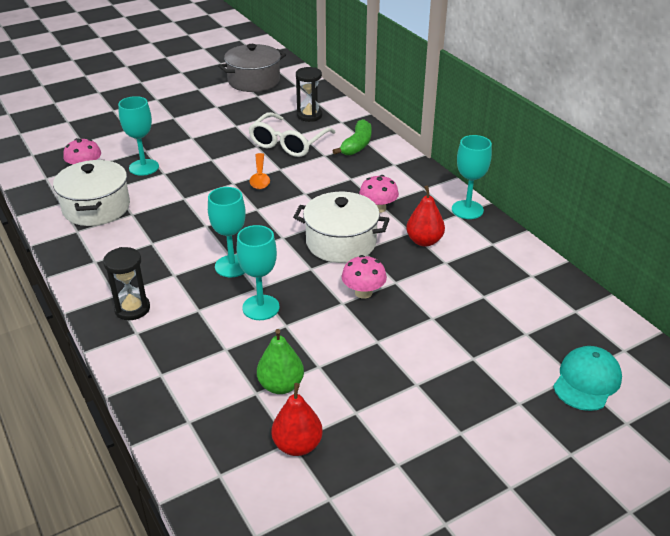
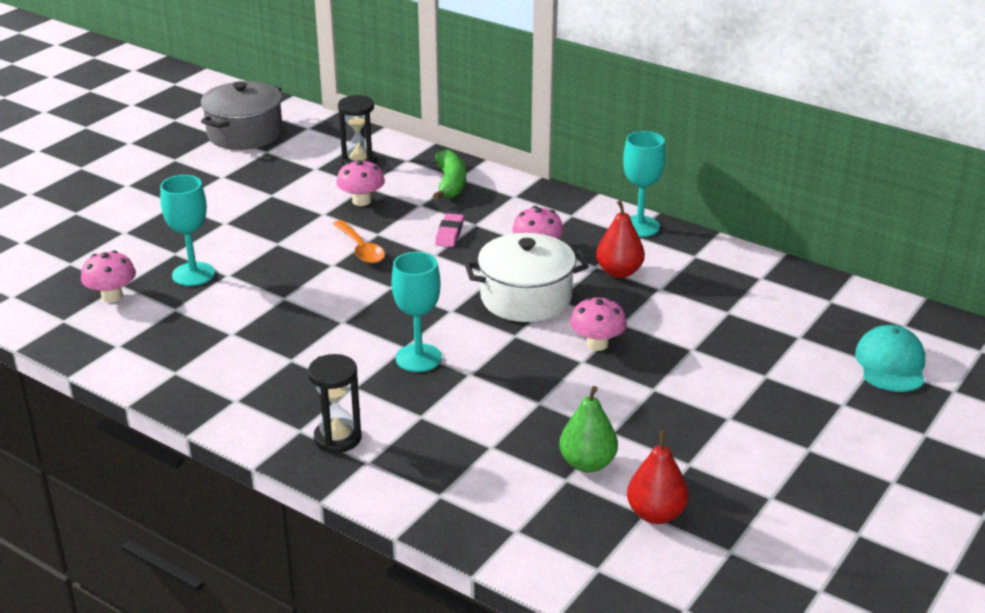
camera: 25 degrees left, 5 degrees down
white pot [53,160,130,226] -> none
turquoise goblet [237,225,280,320] -> none
white glasses [248,112,336,157] -> pink mushroom [336,159,385,206]
none -> pink eraser [435,213,464,247]

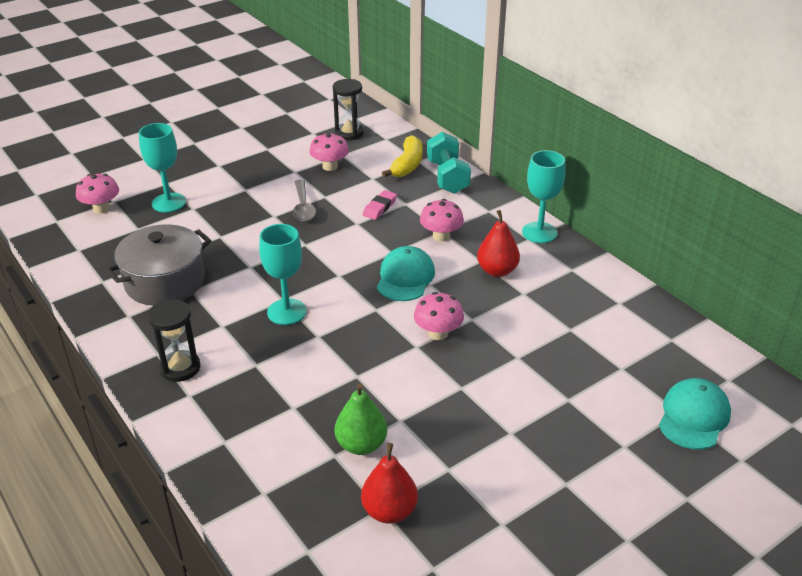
camera: 20 degrees right, 5 degrees up
grey pot [201,81,283,150] -> grey pot moved to [105,225,212,306]
orange spoon [333,220,385,263] -> grey spoon [293,180,316,222]
green banana [433,149,466,200] -> yellow banana [382,135,423,177]
white pot [465,233,589,322] -> turquoise cap [377,246,435,301]
none -> turquoise dumbbell [427,132,471,194]

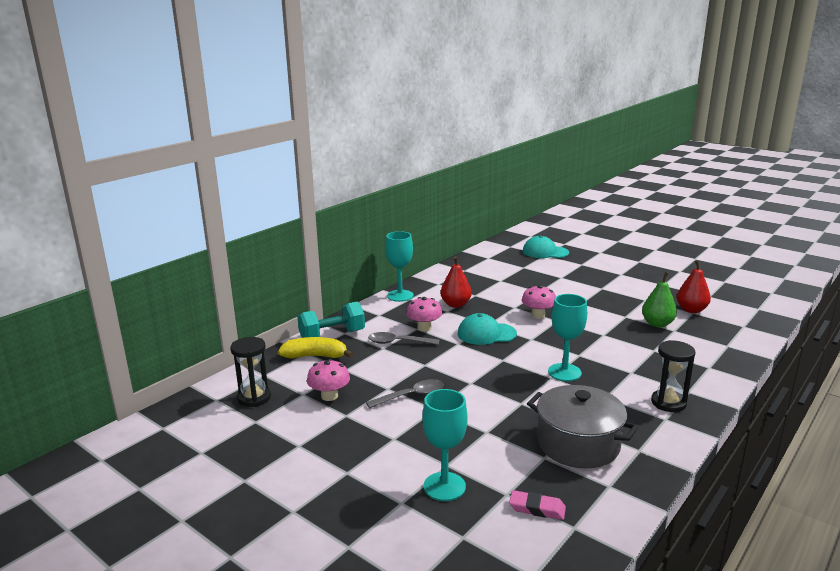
camera: 105 degrees left, 15 degrees down
pink mushroom [76,174,119,214] -> none
pink eraser [362,190,397,220] -> pink eraser moved to [509,490,566,520]
none -> grey spoon [368,332,439,345]

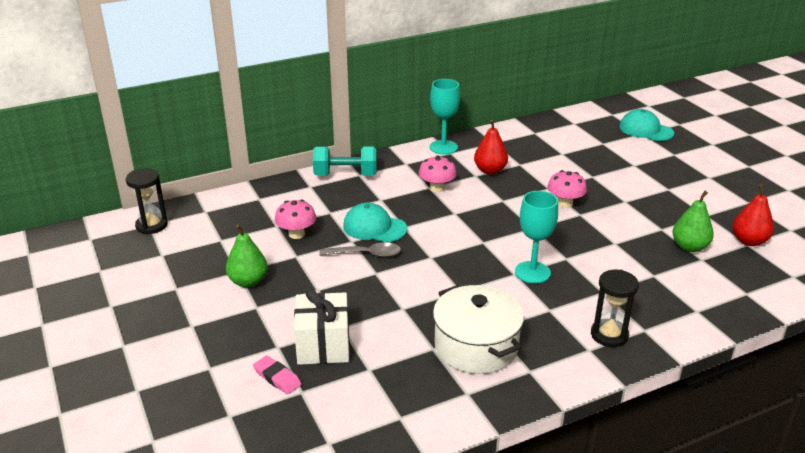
camera: 25 degrees right, 10 degrees up
black hourglass [230,337,271,407] -> black hourglass moved to [126,168,168,234]
yellow banana [278,337,353,359] -> none
grey spoon [368,332,439,345] -> none
turquoise goblet [422,389,468,501] -> white gift [294,289,350,365]
turquoise cap [457,313,517,345] -> turquoise cap moved to [343,203,407,242]
pink eraser [509,490,566,520] -> pink eraser moved to [253,355,302,394]
grey pot [527,385,638,468] -> white pot [433,285,524,374]
none -> green pear [226,224,268,288]

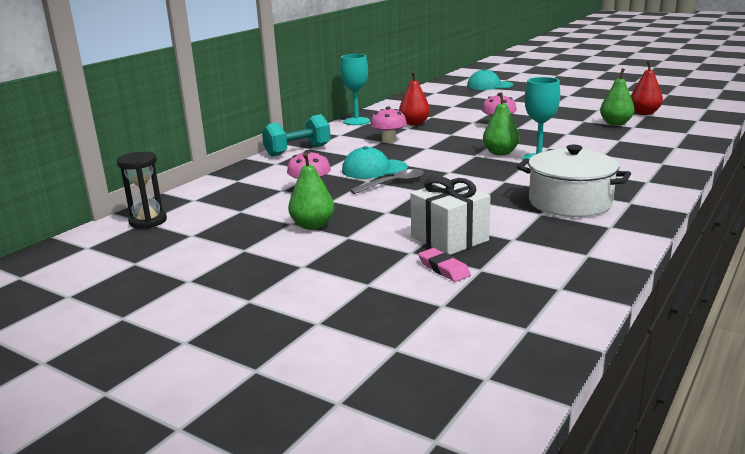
camera: 30 degrees left, 10 degrees down
pink eraser [253,355,302,394] -> pink eraser turned 45 degrees clockwise [418,248,471,282]
black hourglass [591,270,639,347] -> none
none -> green pear [483,92,520,155]

